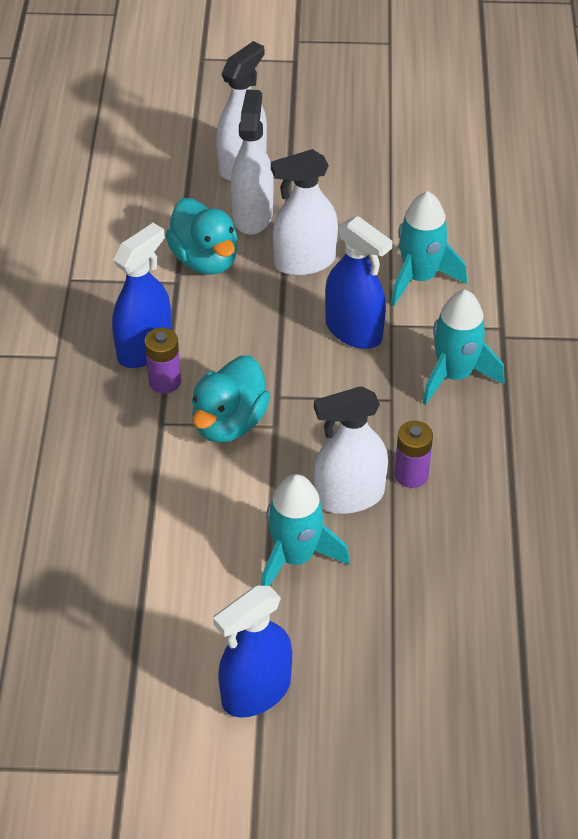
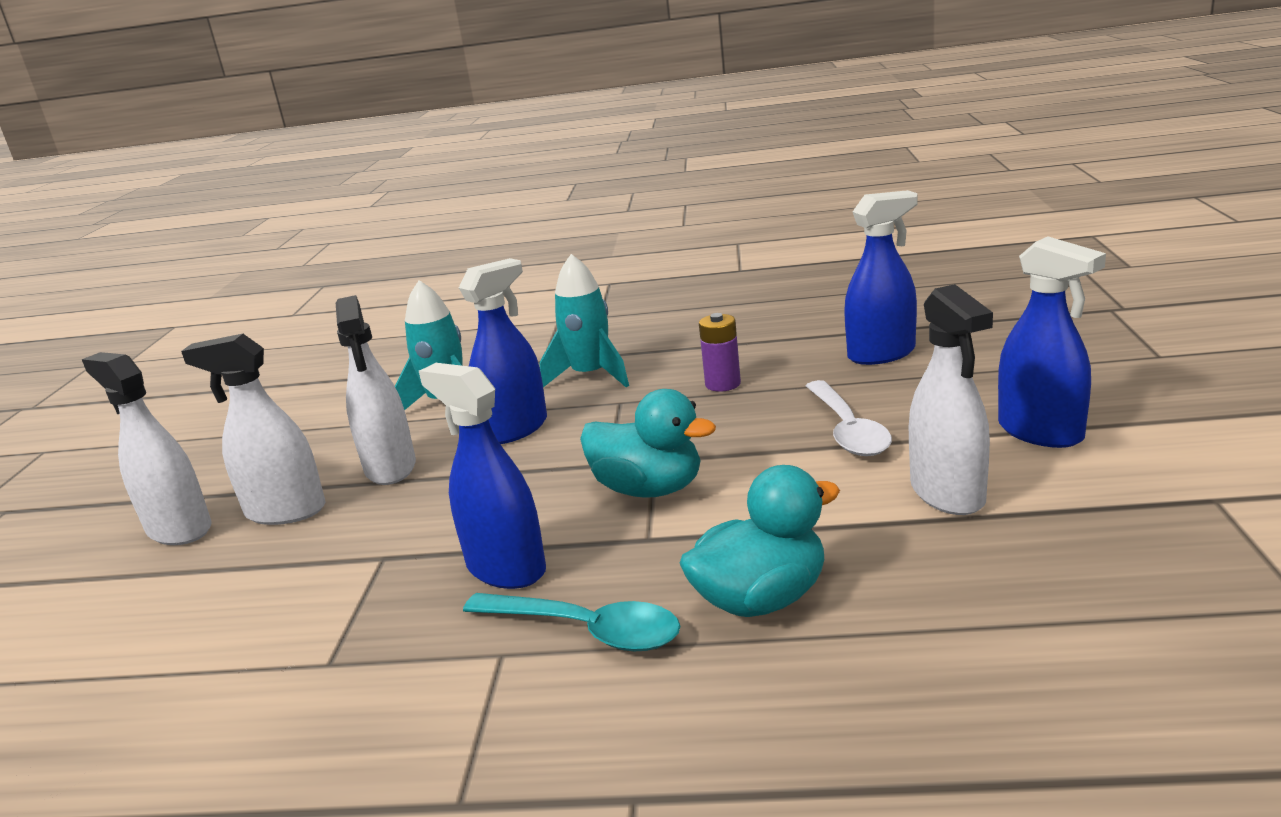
camera: 85 degrees left, 25 degrees down
purple battery [145,328,181,394] -> none
turquoise duck [165,198,237,275] -> turquoise duck moved to [680,465,840,617]
turquoise rocket [261,474,350,586] -> white spoon [806,380,892,456]
white spray bottle [314,386,388,514] -> white spray bottle moved to [909,284,993,515]
none -> turquoise spoon [463,593,680,651]
none -> blue spray bottle [844,190,917,365]

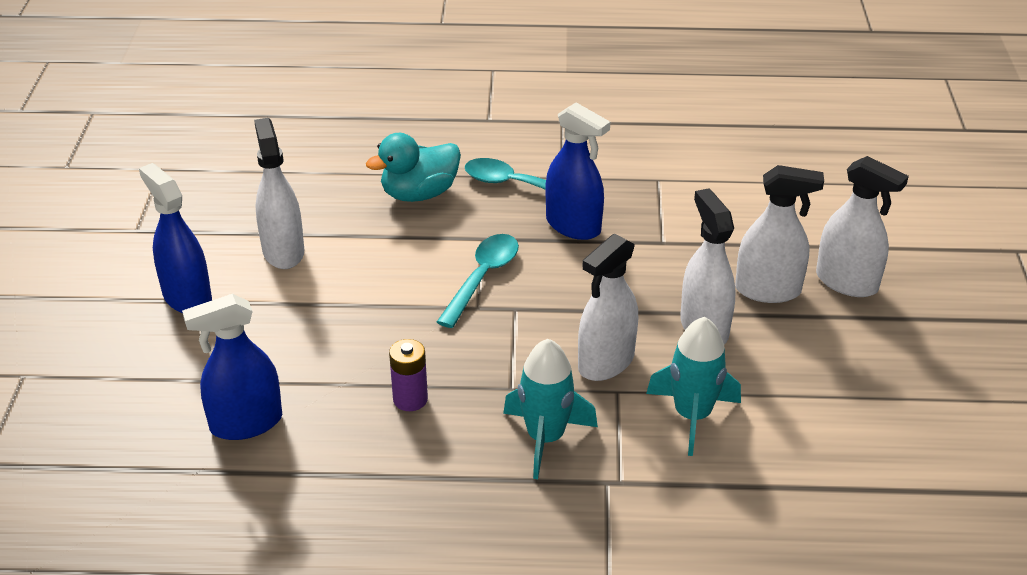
camera: 175 degrees right, 15 degrees up
blue spray bottle [459,258,547,444] -> white spray bottle [578,233,638,381]
turquoise duck [580,389,716,498] -> turquoise spoon [437,234,519,328]
white spoon [806,380,892,456] -> none

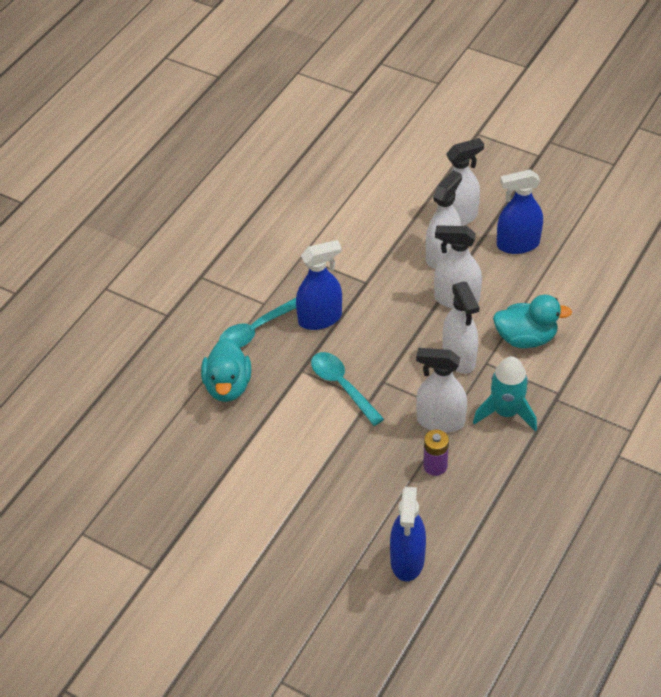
camera: 60 degrees left, 10 degrees up
blue spray bottle [139,163,212,313] -> blue spray bottle moved to [497,170,543,254]
white spray bottle [254,118,304,269] -> white spray bottle moved to [416,348,467,433]
turquoise rocket [646,317,741,456] -> turquoise duck [493,295,572,348]

